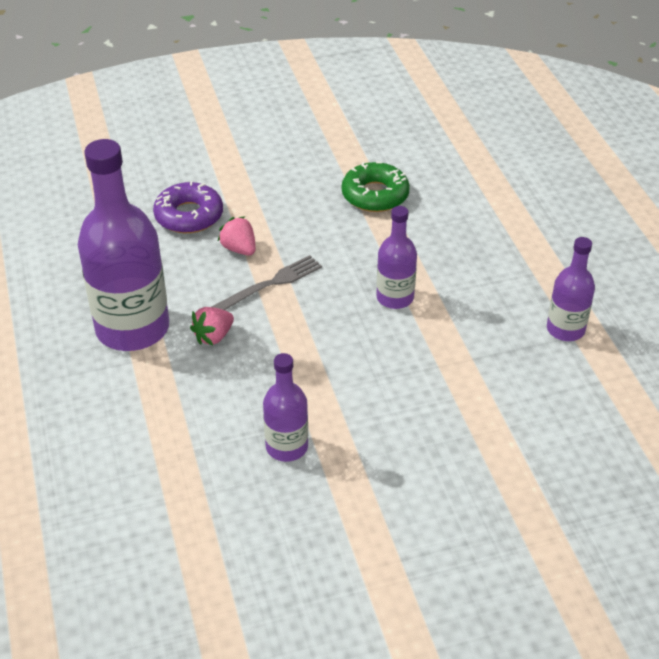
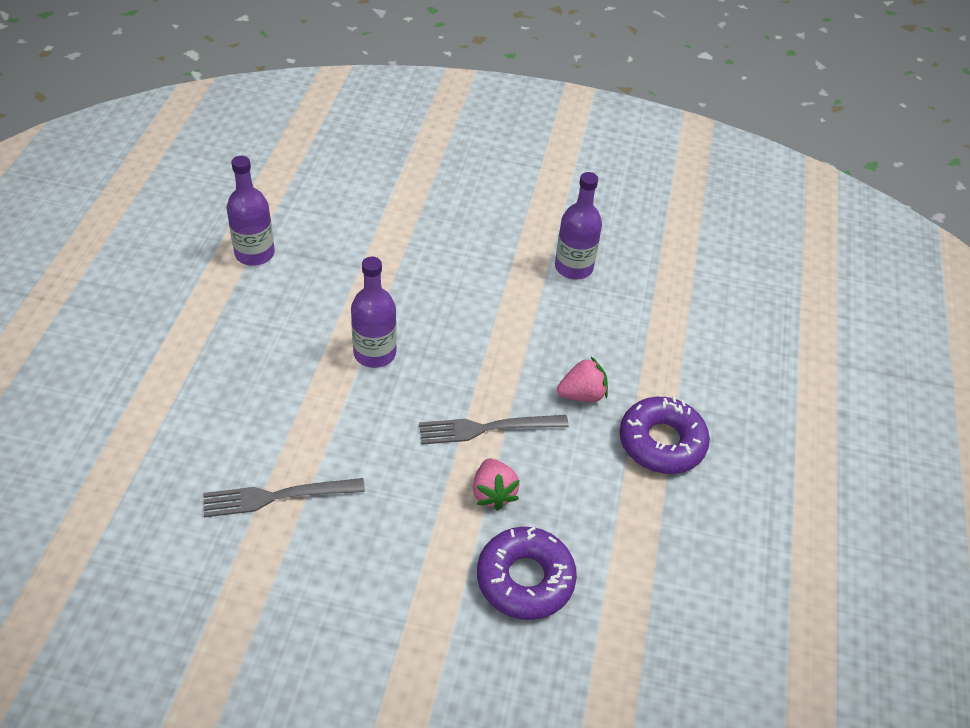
camera: 155 degrees left, 5 degrees up
purple bottle [78,139,169,351] -> purple donut [619,396,710,474]
green donut [342,162,410,212] -> grey fork [203,478,365,517]

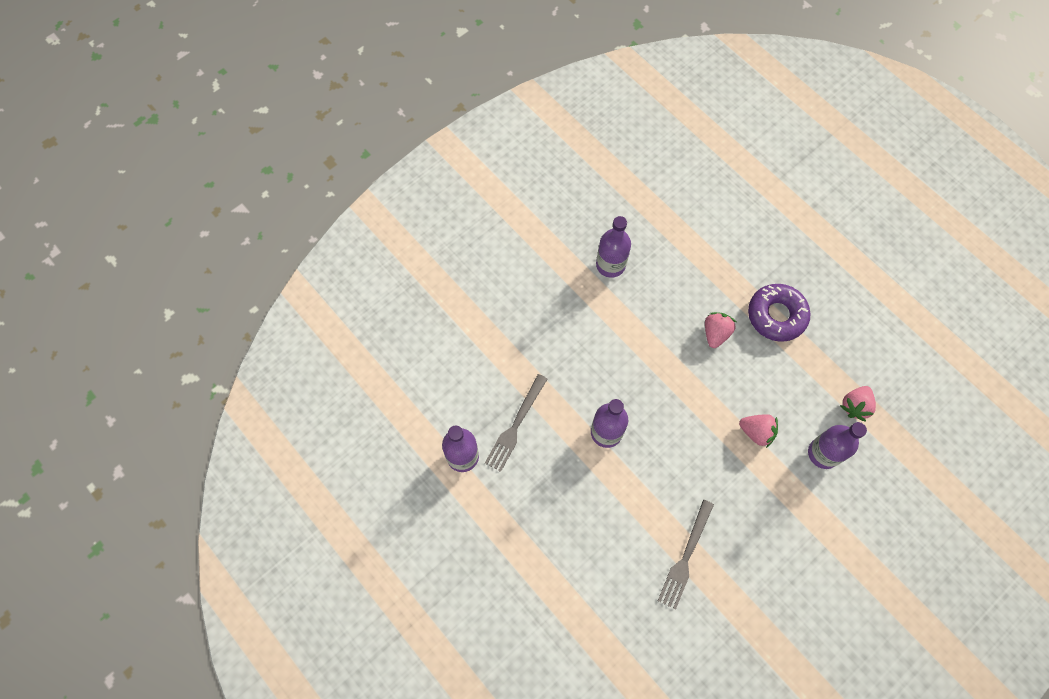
camera: 50 degrees left, 20 degrees up
grey fork [419,415,569,444] -> grey fork moved to [485,374,547,472]
purple donut [477,527,577,620] -> purple bottle [808,422,867,469]
none -> pink strawberry [840,386,876,422]

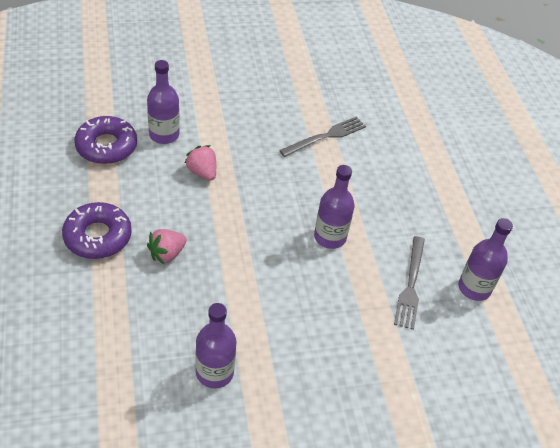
camera: 155 degrees left, 20 degrees down
grey fork [485,374,547,472] -> grey fork turned 135 degrees clockwise [394,236,425,330]
pink strawberry [840,386,876,422] -> purple donut [74,116,137,164]

